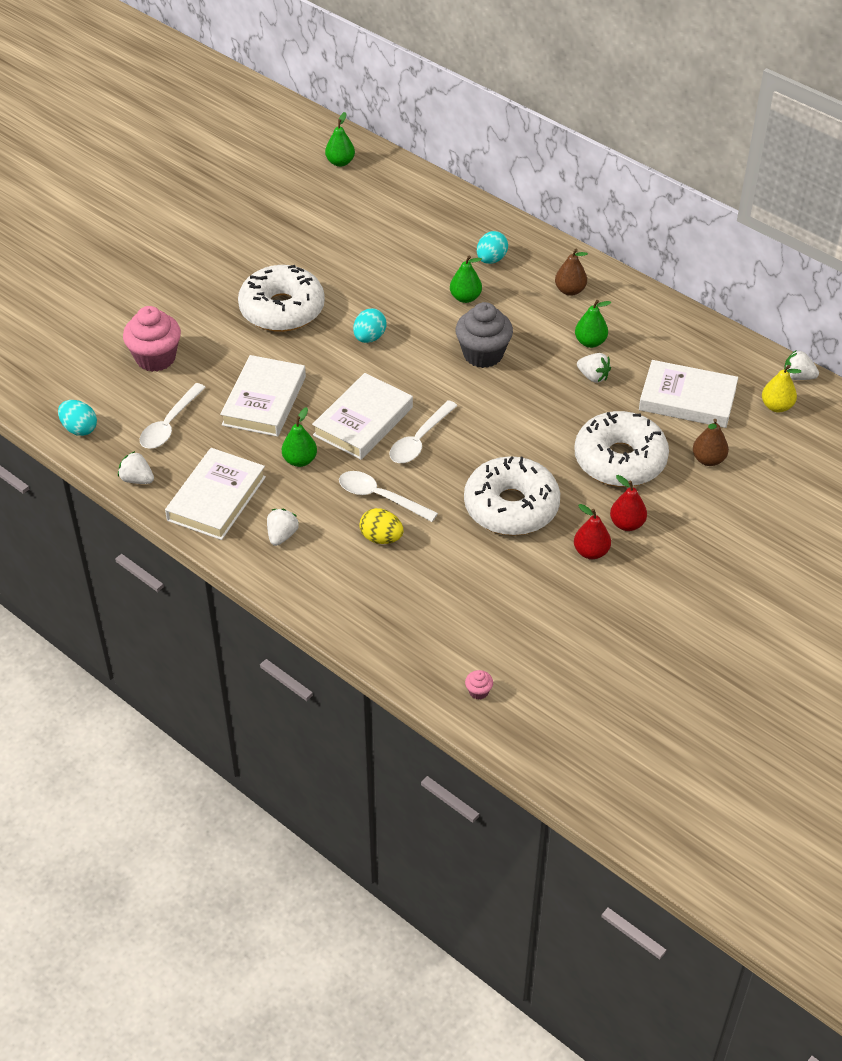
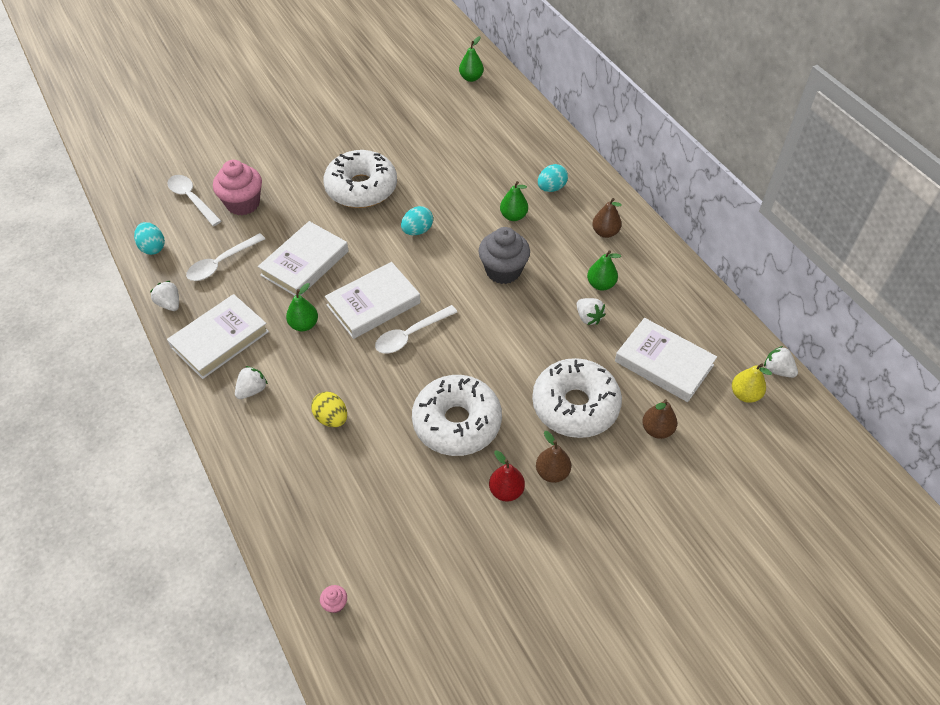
camera: 20 degrees right, 5 degrees up
white spoon [339,471,438,522] -> white spoon moved to [167,175,221,226]
red pear [610,475,647,531] -> brown pear [536,431,571,483]

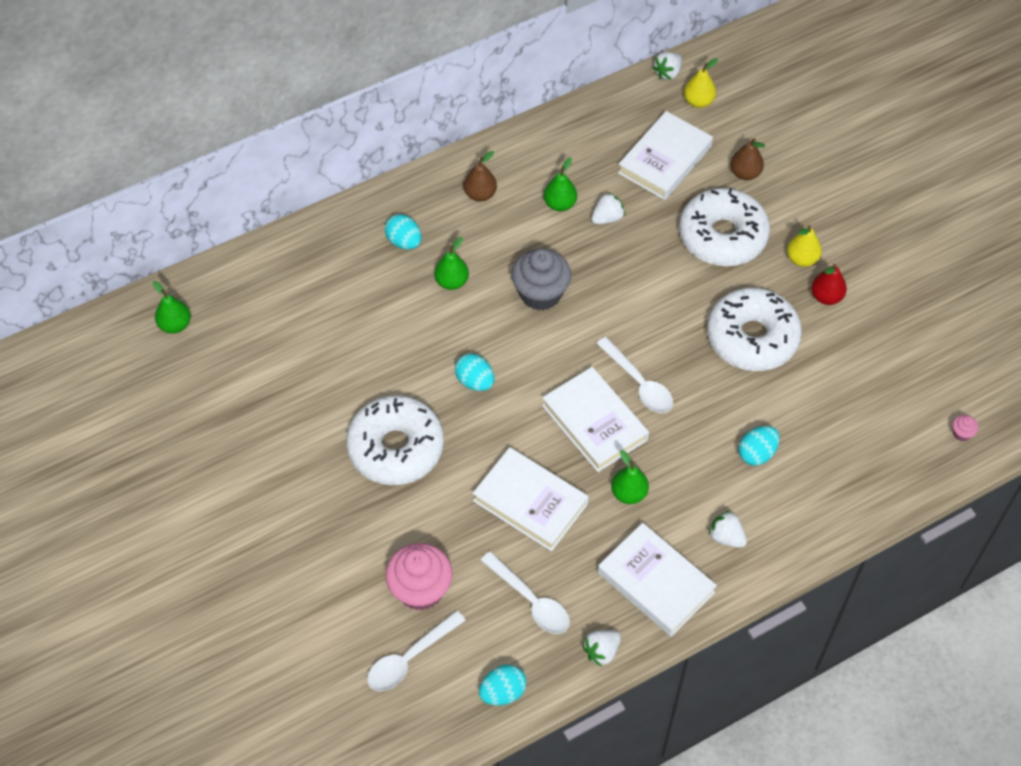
camera: 90 degrees left, 5 degrees up
yellow egg [311,392,347,427] -> turquoise egg [739,426,780,466]
brown pear [536,431,571,483] -> yellow pear [787,225,822,267]

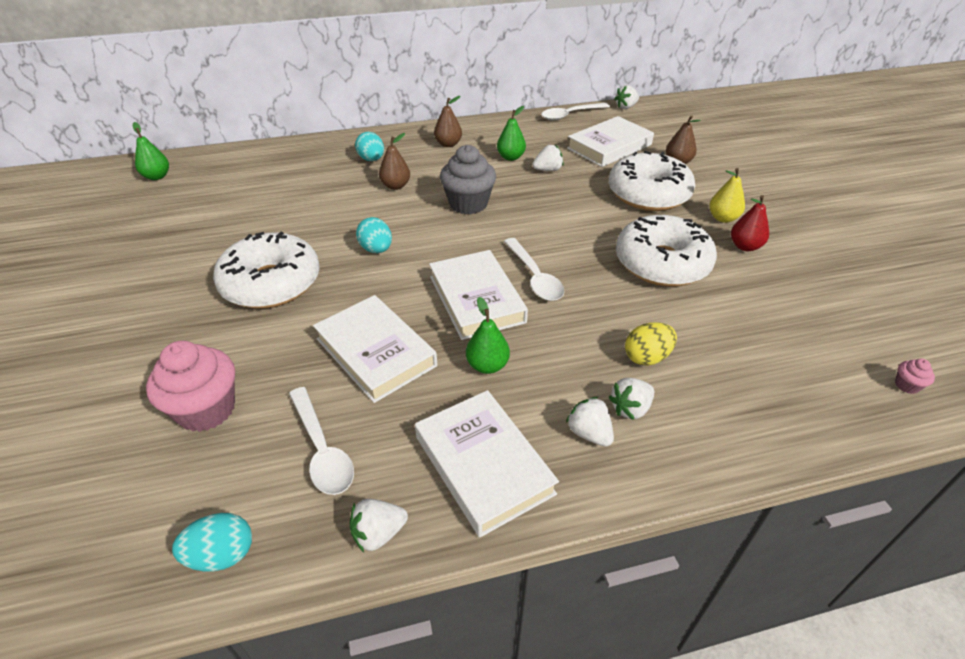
camera: 15 degrees right, 15 degrees down
white spoon [367,610,466,691] -> white spoon moved to [541,103,610,121]
green pear [434,237,469,290] -> brown pear [379,133,410,190]
yellow pear [684,58,718,108] -> none
turquoise egg [739,426,780,466] -> yellow egg [625,322,677,366]
none -> white strawberry [609,378,654,420]

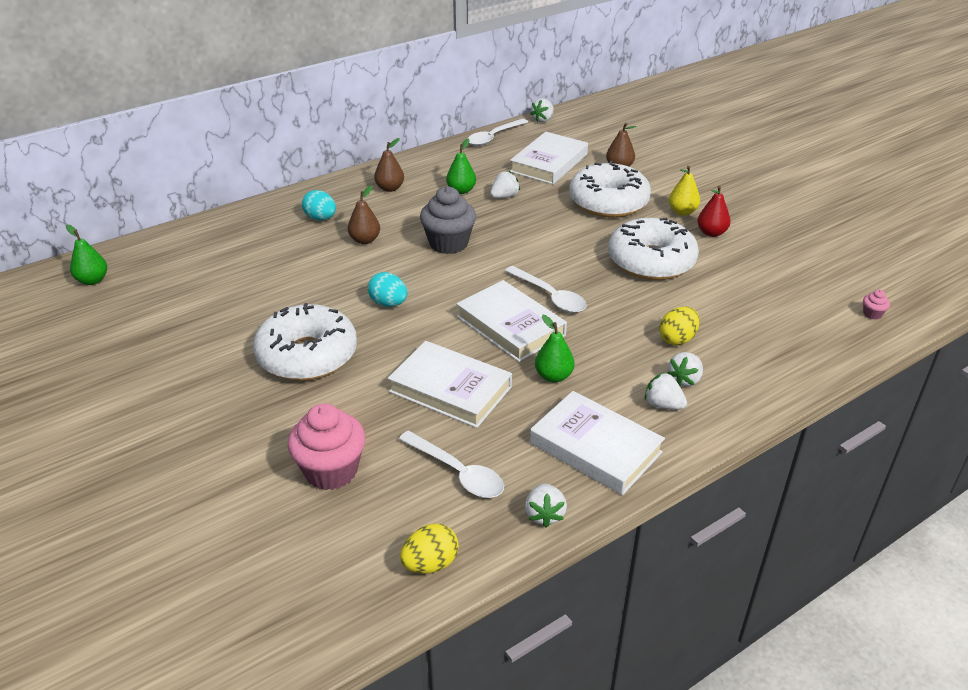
camera: 20 degrees left, 5 degrees down
turquoise egg [172,513,252,571] -> yellow egg [400,524,459,574]
white strawberry [350,499,408,552] -> white strawberry turned 45 degrees counterclockwise [525,484,567,527]

